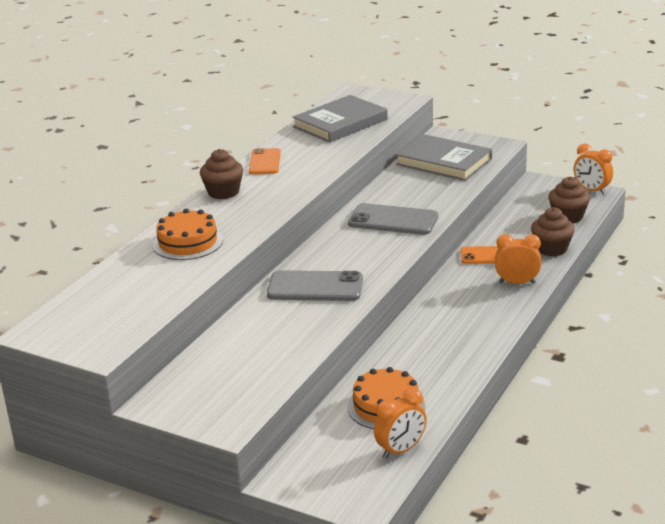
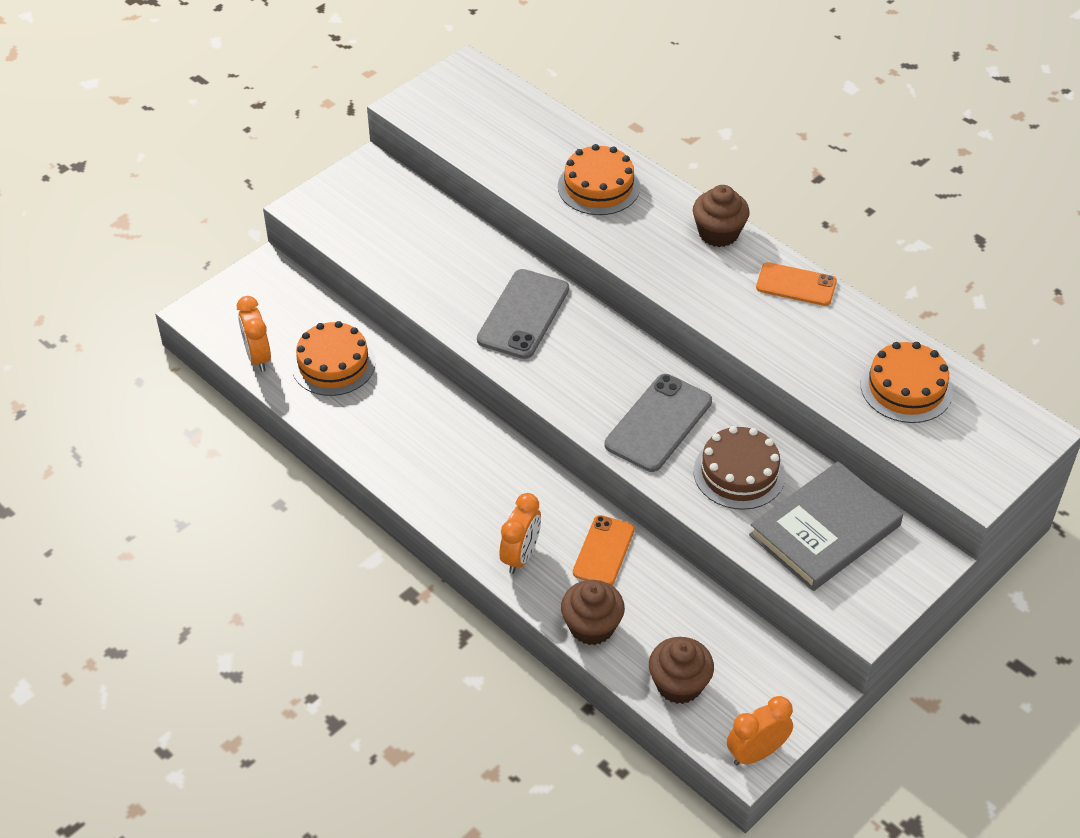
camera: 105 degrees right, 20 degrees up
grey book [293,95,388,143] -> orange cake [861,342,953,423]
none -> brown cake [694,426,785,510]

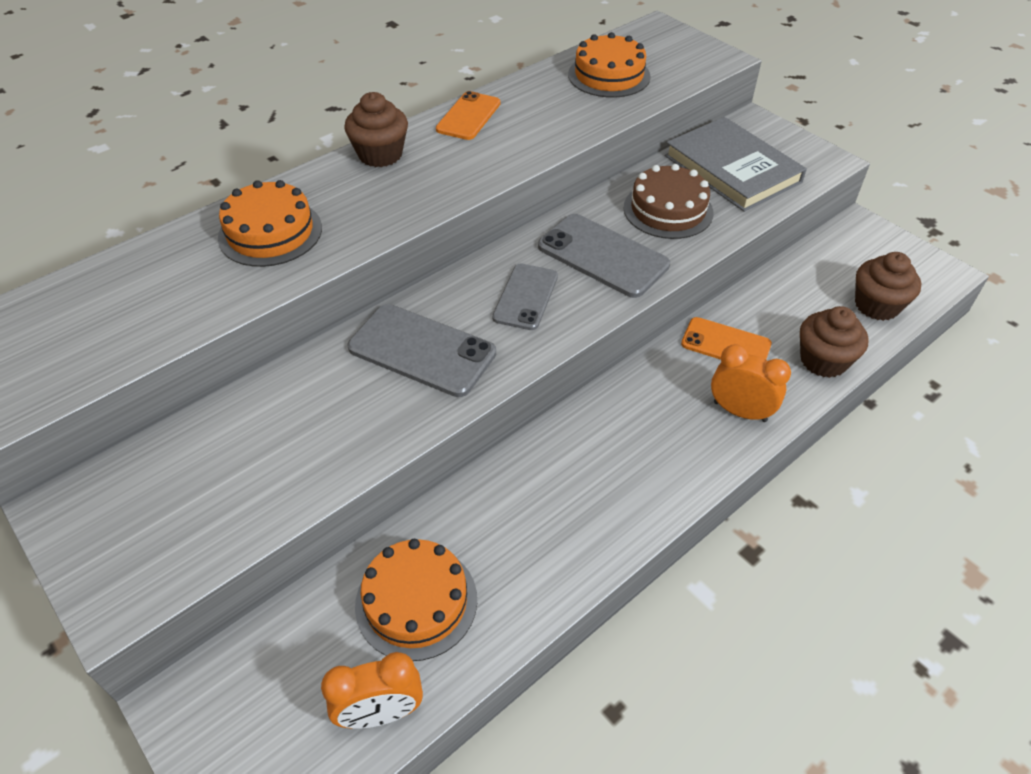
camera: 85 degrees left, 0 degrees up
orange clock [727,696,793,766] -> none
none -> grey phone [492,263,558,330]

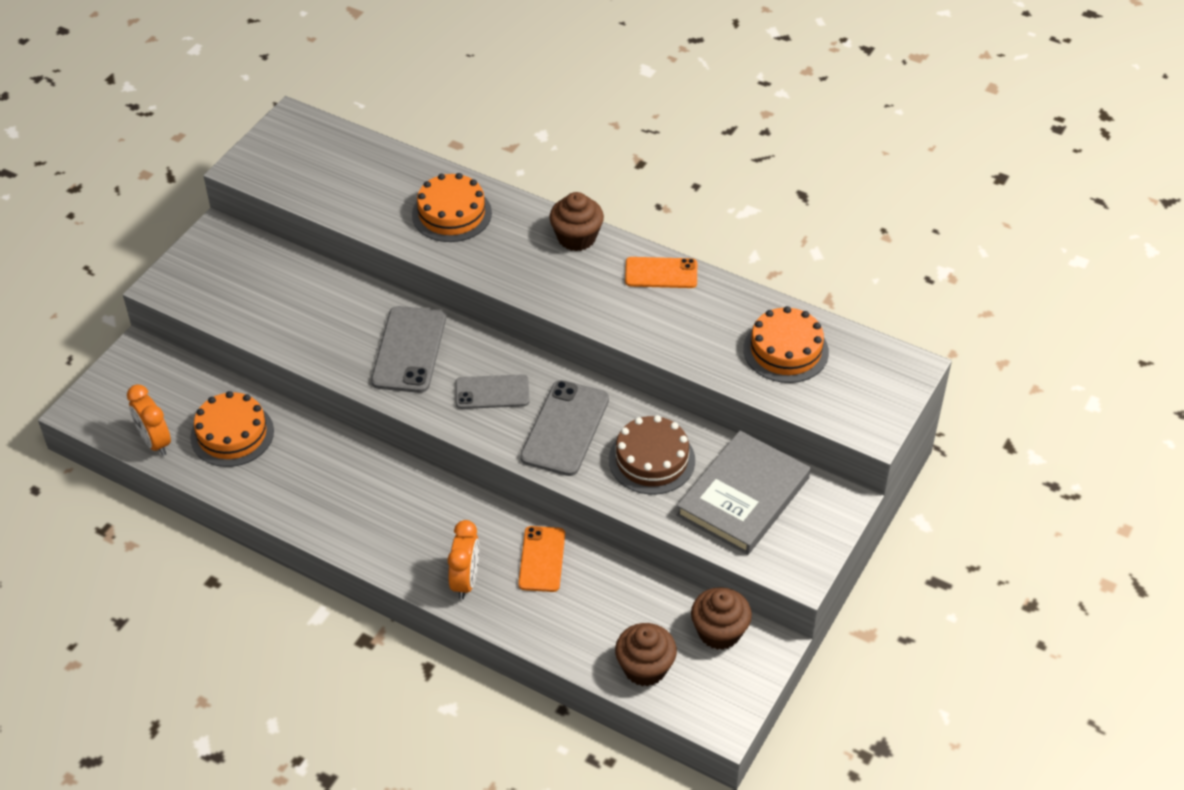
camera: 70 degrees right, 0 degrees up
brown cupcake [800,306,868,378] -> brown cupcake moved to [691,587,752,650]

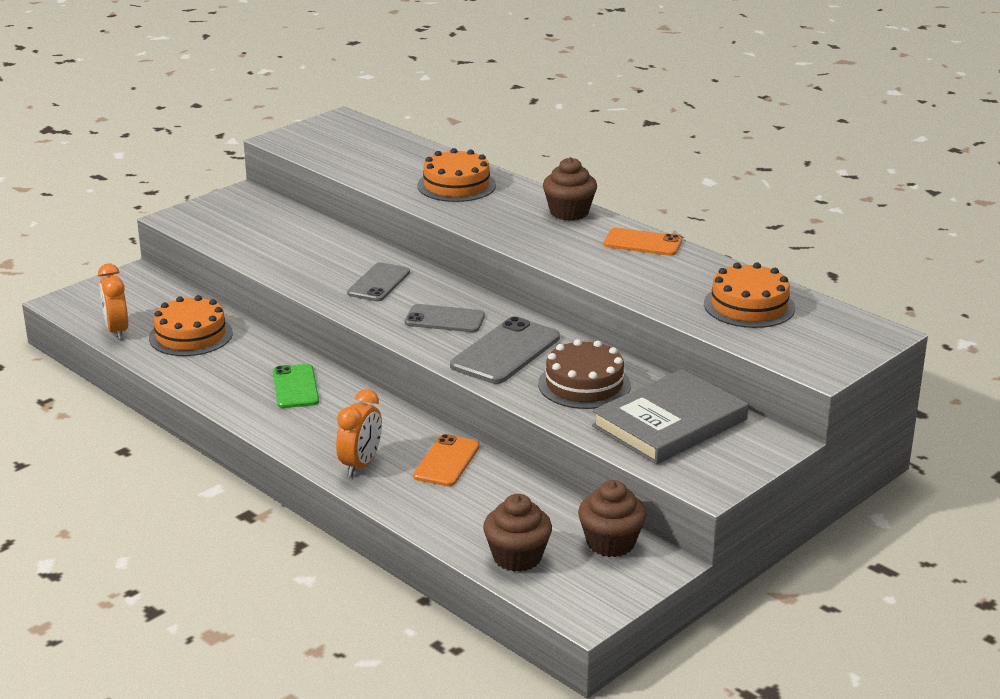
camera: 15 degrees right, 20 degrees down
grey phone [371,306,446,393] -> grey phone [347,262,410,301], size x0.67
none -> green phone [273,364,319,408]

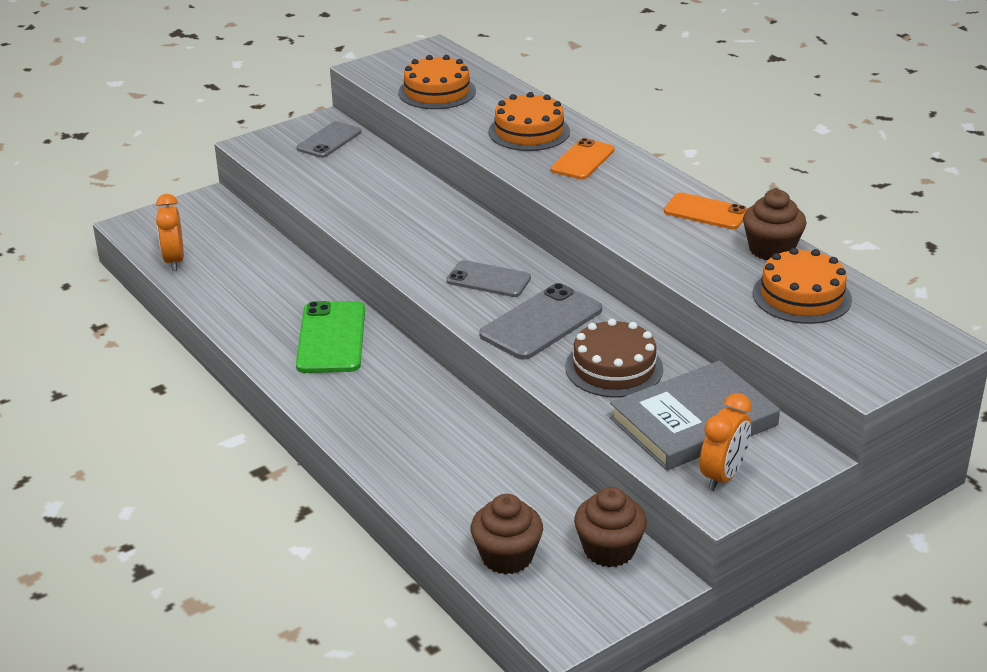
camera: 10 degrees right, 5 degrees up
orange cake [149,295,233,356] -> orange cake moved to [398,55,476,109]
green phone [273,364,319,408] -> green phone [296,301,365,373], size x1.50
orange clock [336,389,382,476] -> orange clock moved to [700,393,752,491]
grey phone [347,262,410,301] -> grey phone moved to [296,121,362,158]
orange phone [413,434,480,486] -> orange phone moved to [551,138,615,179]
brown cupcake [543,157,597,221] -> brown cupcake moved to [743,189,806,260]

